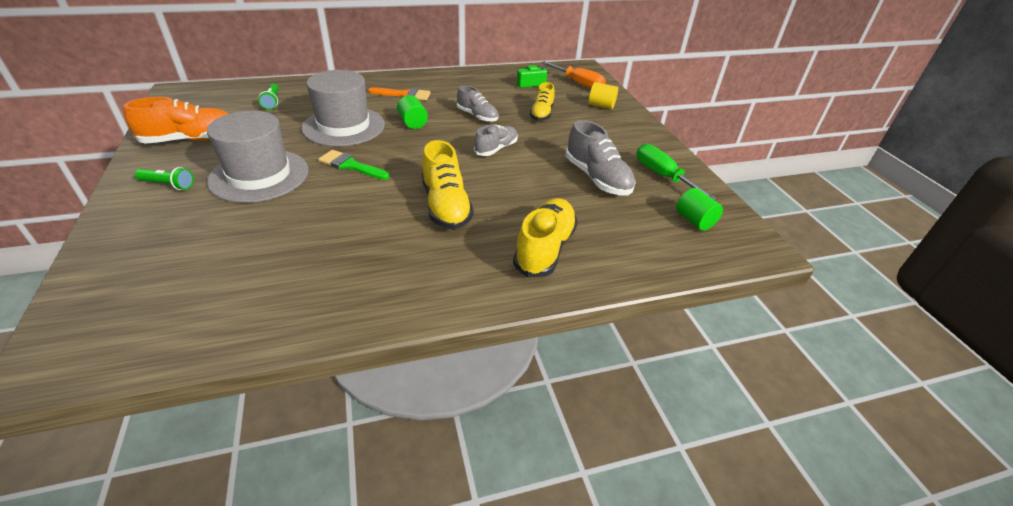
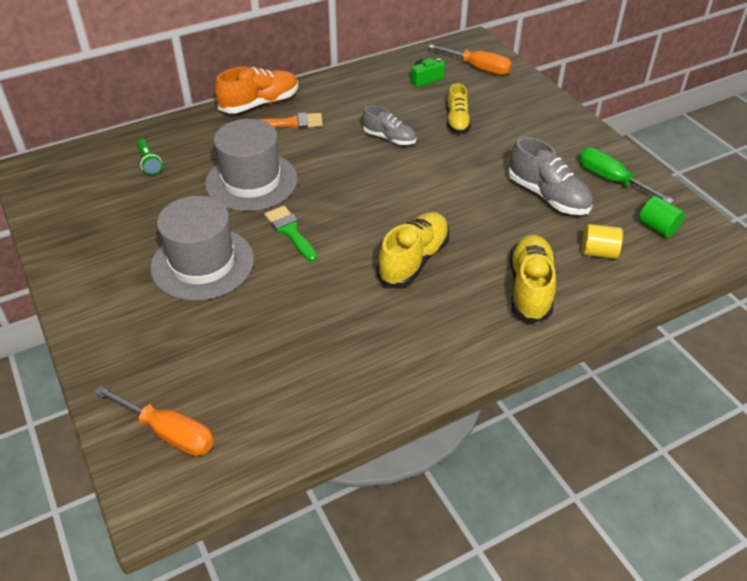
camera: 10 degrees left, 5 degrees up
orange shoe [123,97,229,144] -> orange shoe moved to [215,67,298,114]
green flashlight [135,167,194,190] -> none
green brush [318,150,390,180] -> green brush turned 45 degrees clockwise [264,206,317,262]
green cylinder [397,95,428,129] -> none
yellow shoe [422,140,474,230] -> yellow shoe turned 120 degrees counterclockwise [377,212,449,287]
grey shoe [474,125,518,156] -> none
yellow cylinder [589,82,618,109] -> yellow cylinder moved to [582,224,623,259]
none -> orange screwdriver [94,386,214,456]

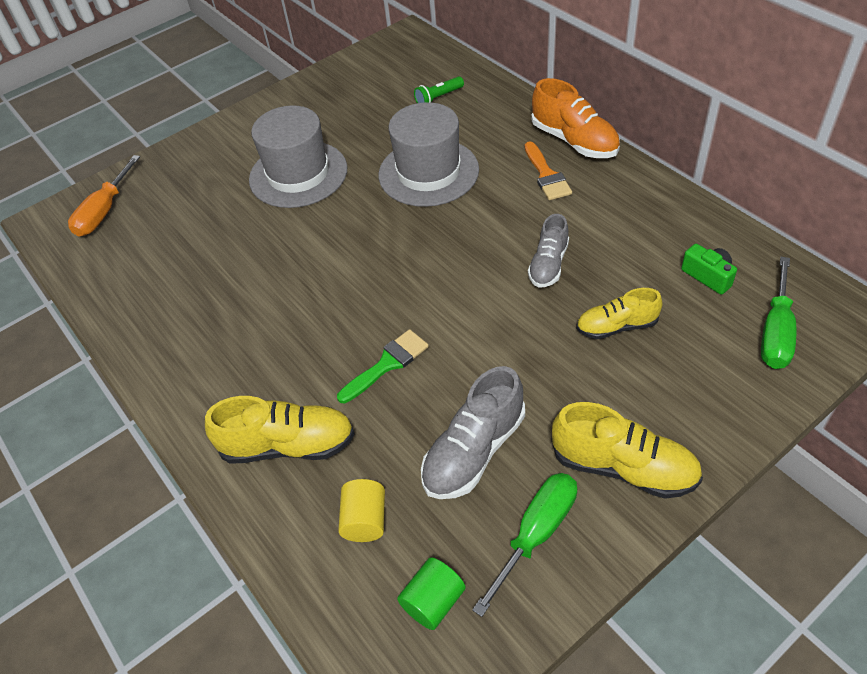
camera: 85 degrees right, 5 degrees up
green brush [264,206,317,262] -> green brush moved to [337,329,429,403]
yellow shoe [377,212,449,287] -> yellow shoe moved to [552,402,703,499]
orange screwdriver [428,44,512,75] -> green screwdriver [761,257,796,369]

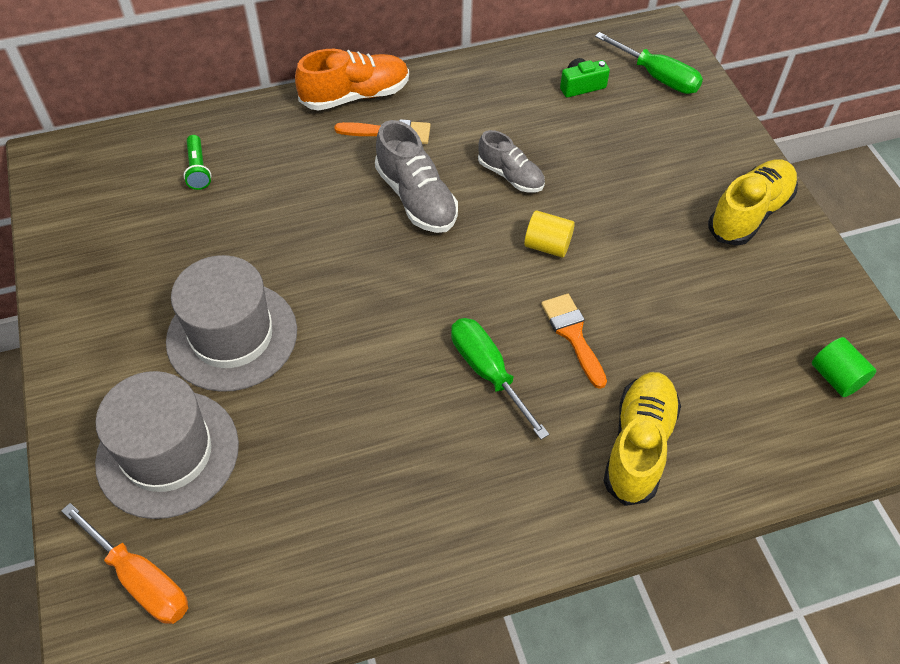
camera: 75 degrees left, 5 degrees up
green brush [337,329,429,403] -> orange brush [541,294,607,389]
yellow cylinder [338,479,385,542] -> yellow cylinder moved to [524,210,575,258]
grey hat [379,102,479,207] -> grey hat moved to [95,371,239,519]
grey shoe [421,366,525,499] -> grey shoe moved to [375,120,458,233]
green screwdriver [472,473,577,617] -> green screwdriver moved to [451,318,549,440]
yellow shoe [576,288,663,339] -> none

